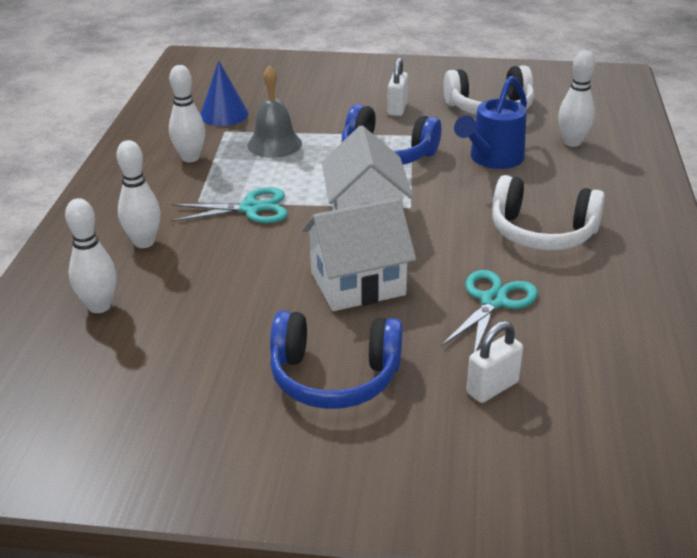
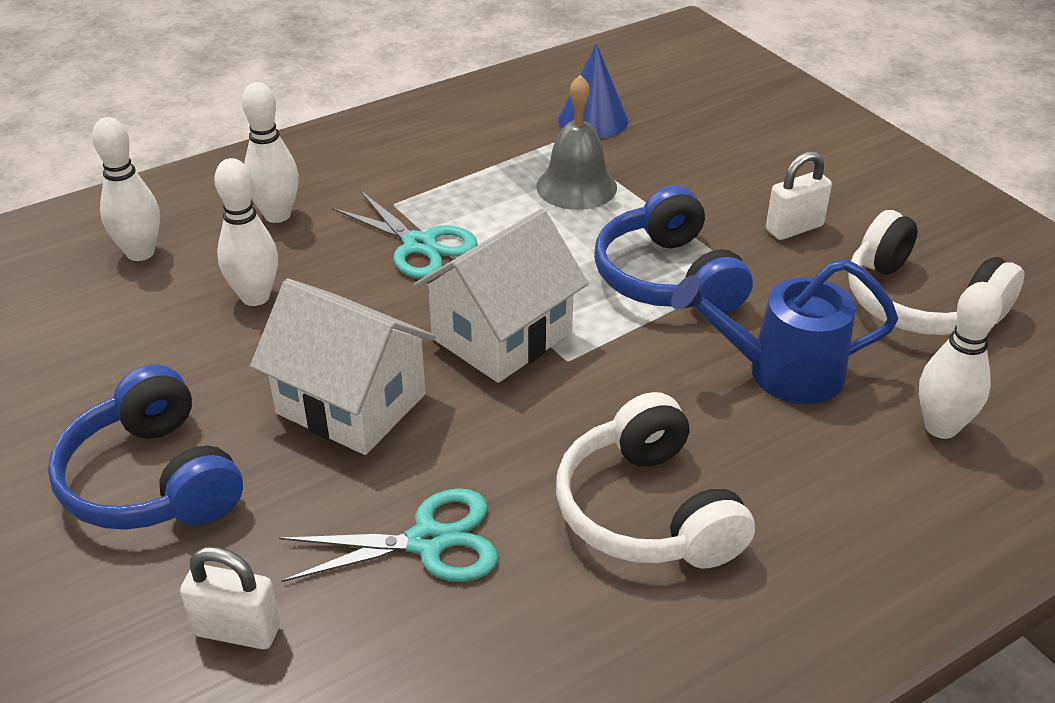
camera: 50 degrees right, 5 degrees up
white bowling pin [169,65,205,162] -> white bowling pin moved to [214,158,278,306]

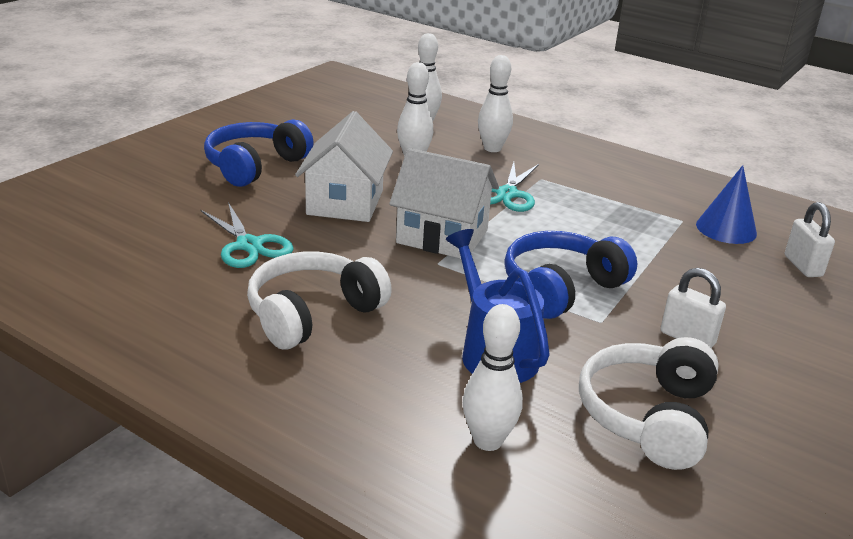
camera: 65 degrees right, 10 degrees down
white padlock [180,547,280,649] -> white padlock moved to [785,202,835,277]
grey bell [536,75,617,210] -> none

